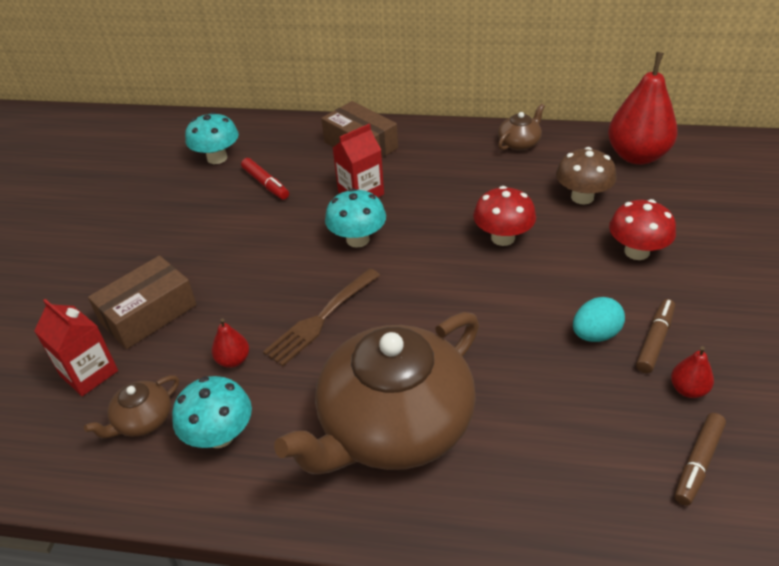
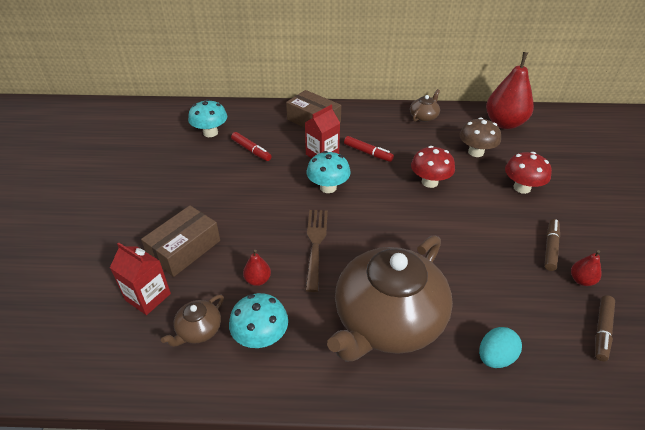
camera: 10 degrees left, 0 degrees up
brown fork [263,268,380,366] -> brown fork turned 150 degrees clockwise [305,210,328,292]
turquoise egg [573,297,625,342] -> turquoise egg moved to [479,327,522,368]
none -> red marker [344,136,394,162]

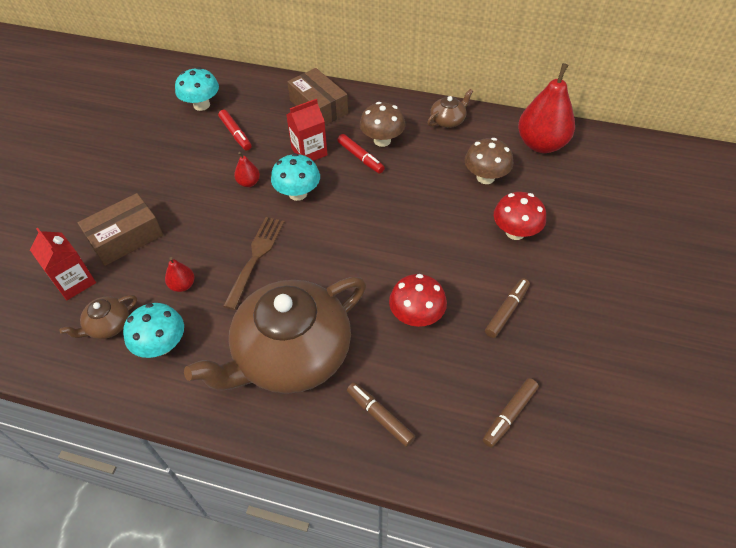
camera: 15 degrees right, 10 degrees up
red mushroom [411,146,455,188] -> red mushroom moved to [389,274,447,327]
turquoise egg [479,327,522,368] -> brown marker [347,382,416,447]
red pear [571,250,602,286] -> red pear moved to [234,152,260,187]
none -> brown mushroom [360,102,406,147]

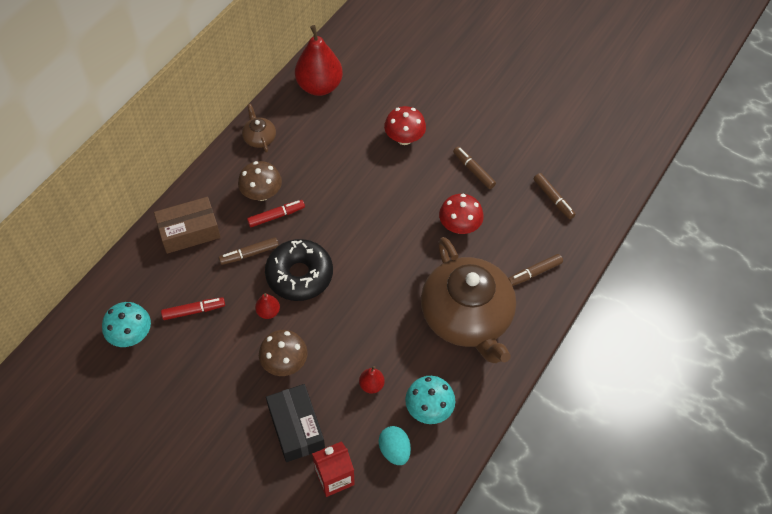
camera: 75 degrees left, 5 degrees up
brown teapot [59,295,137,339] -> turquoise egg [379,426,411,465]
brown box [78,193,163,266] -> black box [266,384,325,462]
brown fork [223,217,285,310] -> none
turquoise mushroom [271,153,320,201] -> black donut [265,239,333,301]
red carton [286,99,328,161] -> brown marker [219,237,279,265]
brown mushroom [465,138,513,184] -> brown mushroom moved to [259,330,308,376]

